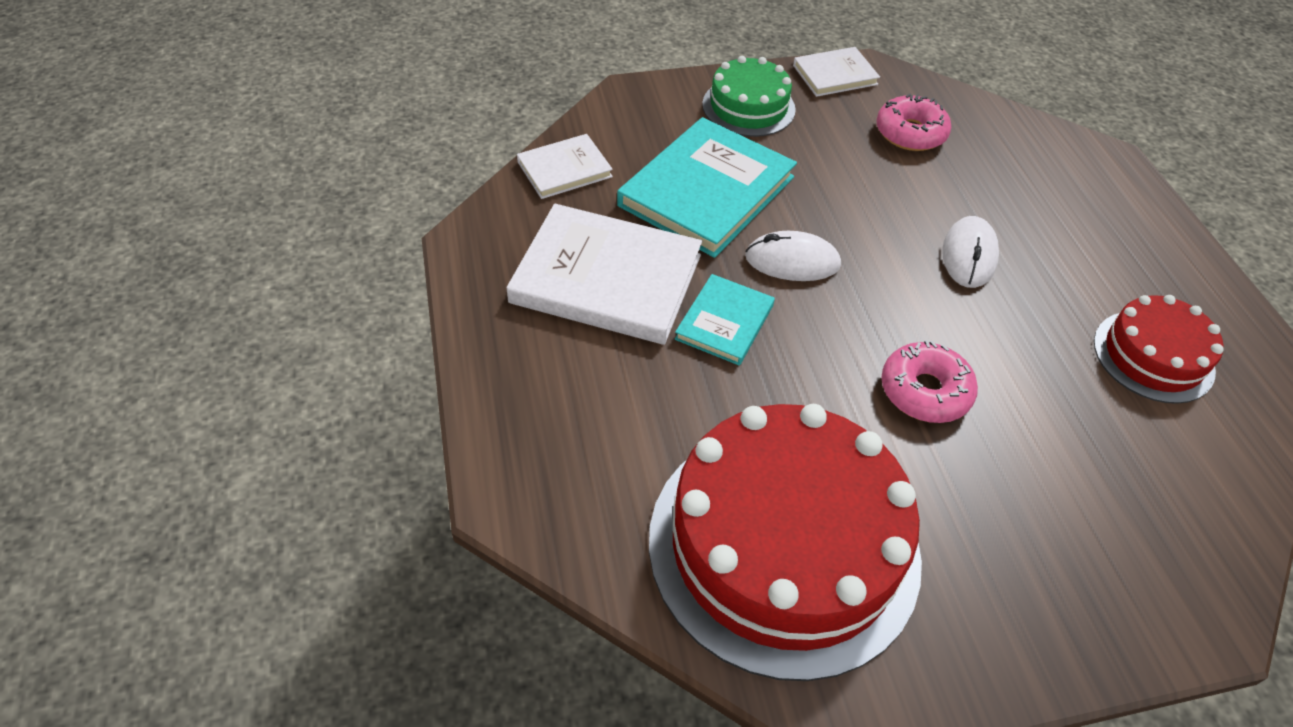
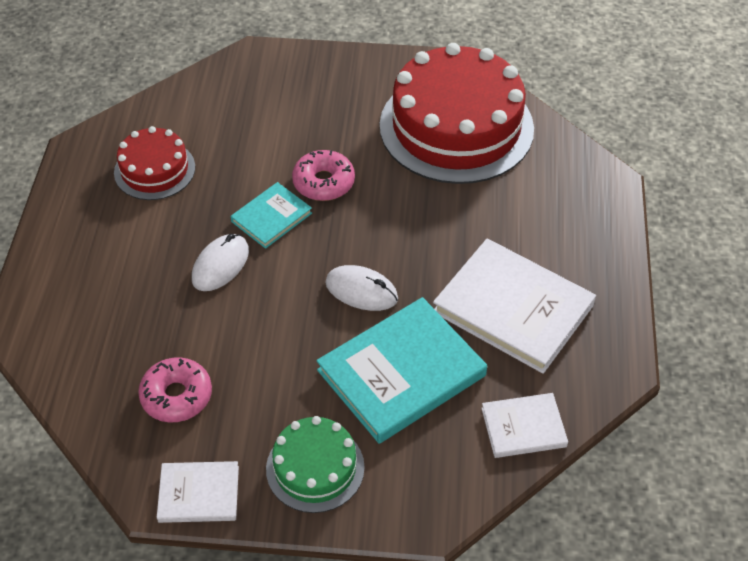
camera: 160 degrees left, 0 degrees up
turquoise book [675,274,775,365] -> turquoise book moved to [230,182,312,249]

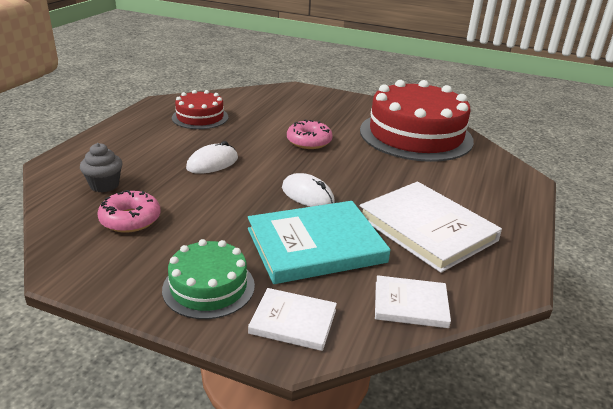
camera: 15 degrees right, 20 degrees down
white book [157,461,239,523] -> white book moved to [248,288,337,351]
turquoise book [230,182,312,249] -> none
none -> grey cupcake [80,143,123,192]

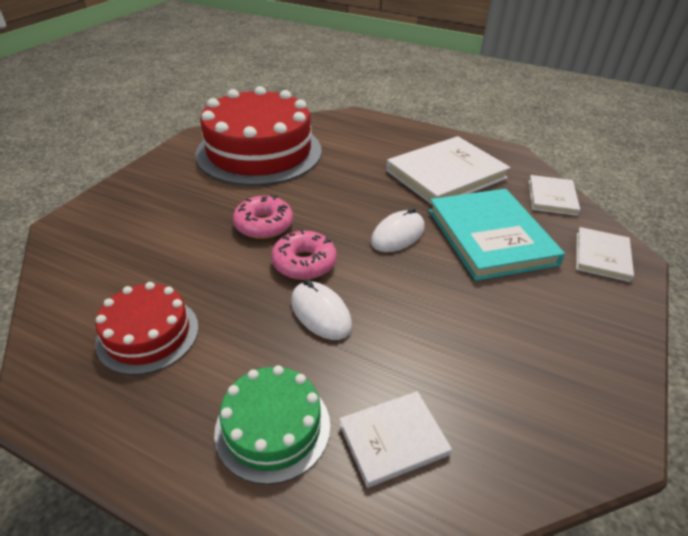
camera: 85 degrees left, 10 degrees up
grey cupcake [80,143,123,192] -> white book [339,391,452,488]
pink donut [97,190,160,233] -> pink donut moved to [272,230,337,280]
green cake [162,239,255,319] -> green cake moved to [214,365,330,484]

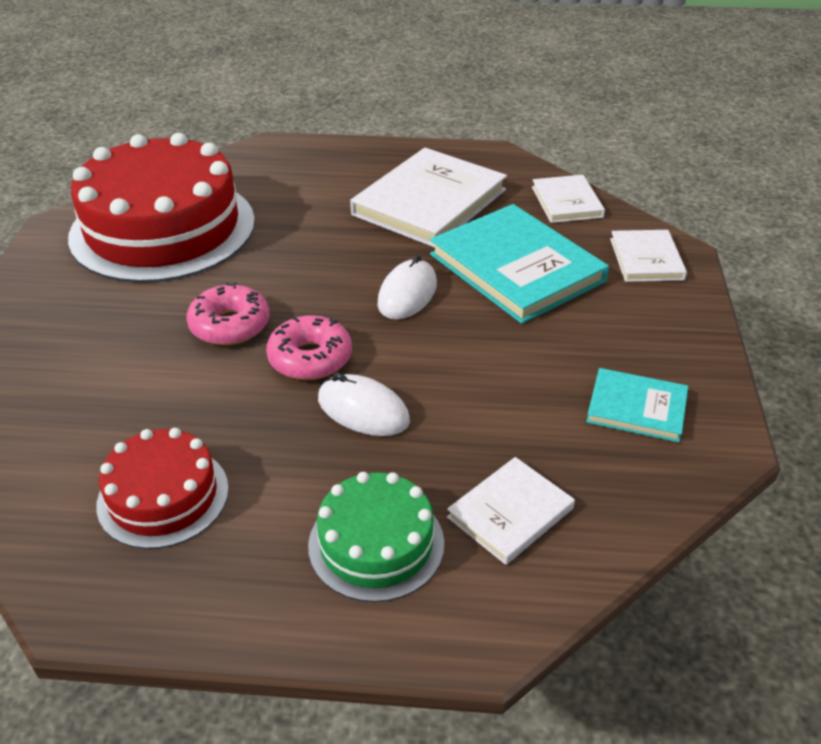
camera: 20 degrees left, 0 degrees up
none -> turquoise book [586,368,688,442]

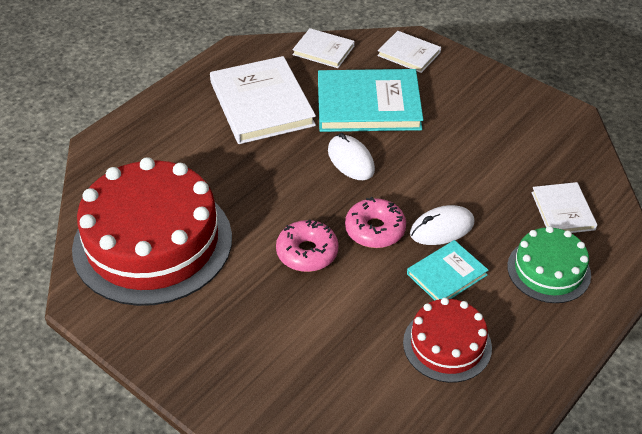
camera: 55 degrees left, 5 degrees up
turquoise book [586,368,688,442] -> turquoise book moved to [407,240,488,300]

